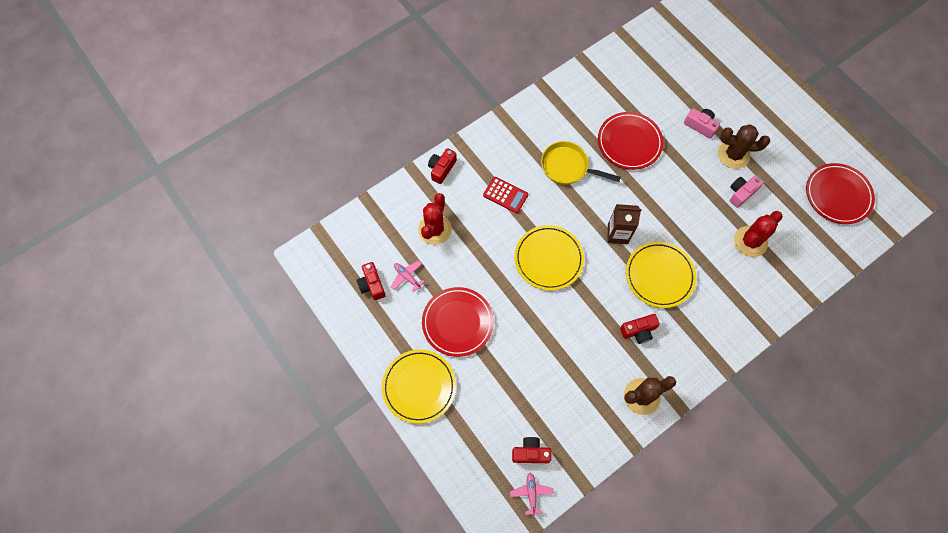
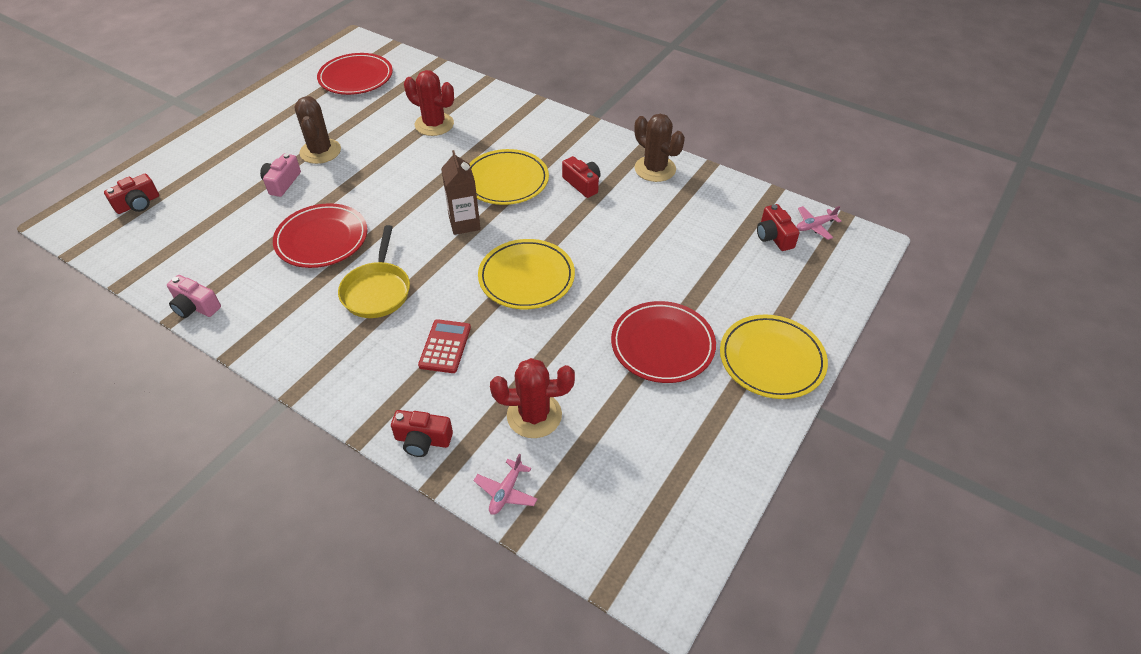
camera: 110 degrees left, 20 degrees down
red camera [357,262,386,300] -> red camera moved to [104,174,159,214]
pink plane [391,261,425,292] -> pink plane moved to [473,454,537,515]
pink camera [730,175,764,208] -> pink camera moved to [167,275,221,318]

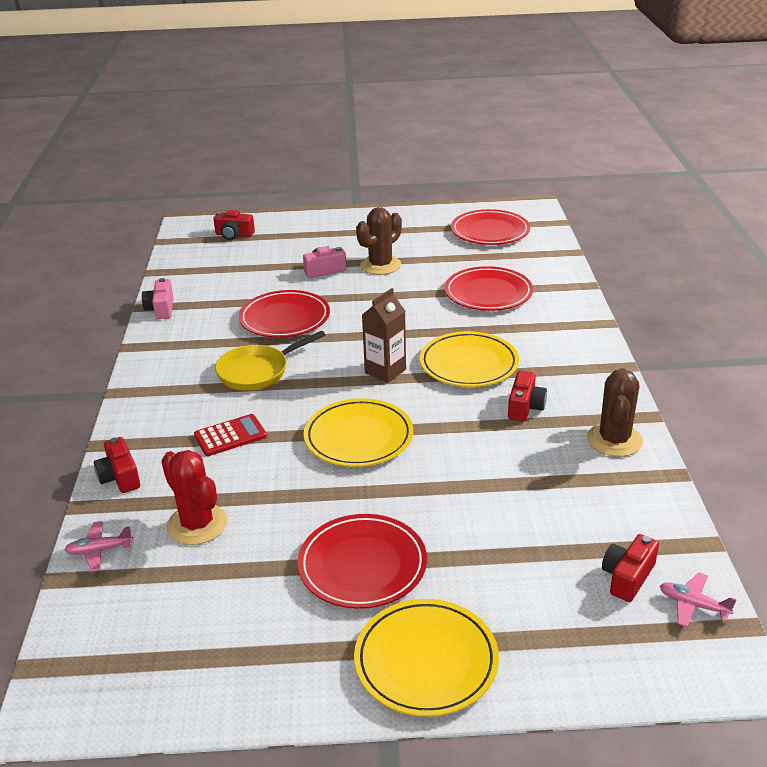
camera: 55 degrees right, 15 degrees down
red cactus [404,70,454,136] -> red plate [444,266,533,311]

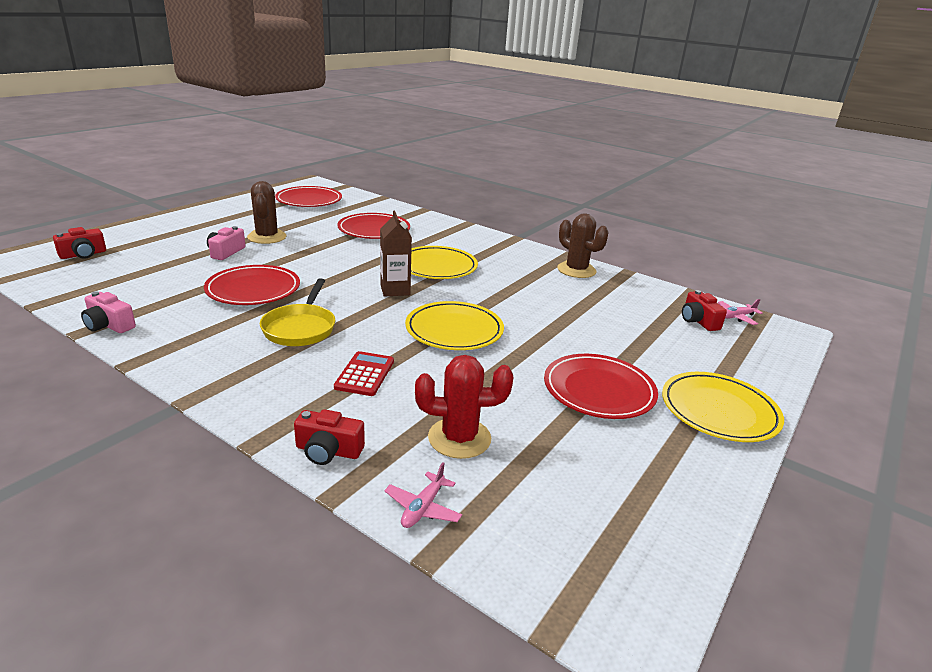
camera: 55 degrees left, 5 degrees down
red camera [508,371,547,421] -> none

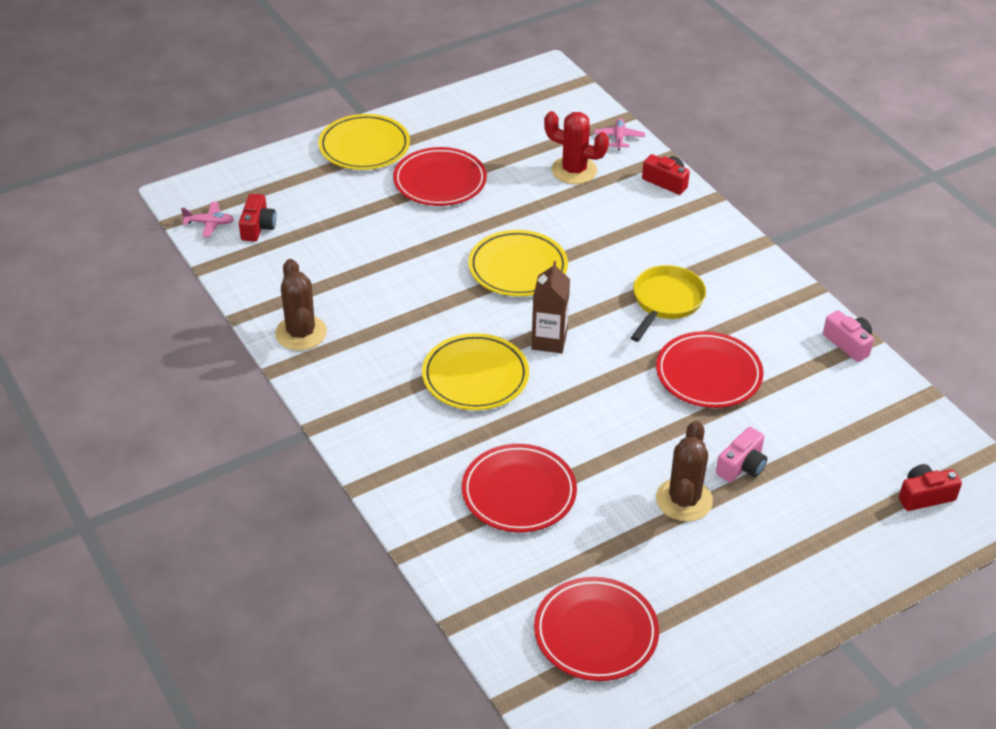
camera: 155 degrees left, 15 degrees up
red calculator [334,351,394,396] -> none
pink plane [384,462,462,528] -> pink plane turned 45 degrees counterclockwise [594,118,645,151]

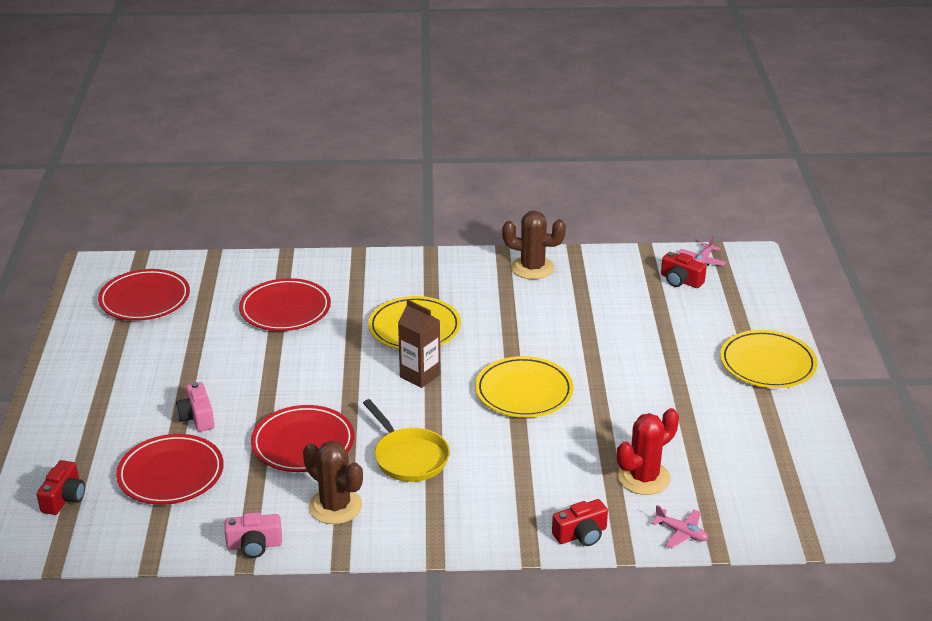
camera: 120 degrees right, 10 degrees down
red plate [393,147,487,206] -> red plate moved to [116,434,224,505]
brown cactus [656,421,713,522] -> brown cactus moved to [303,441,363,524]

